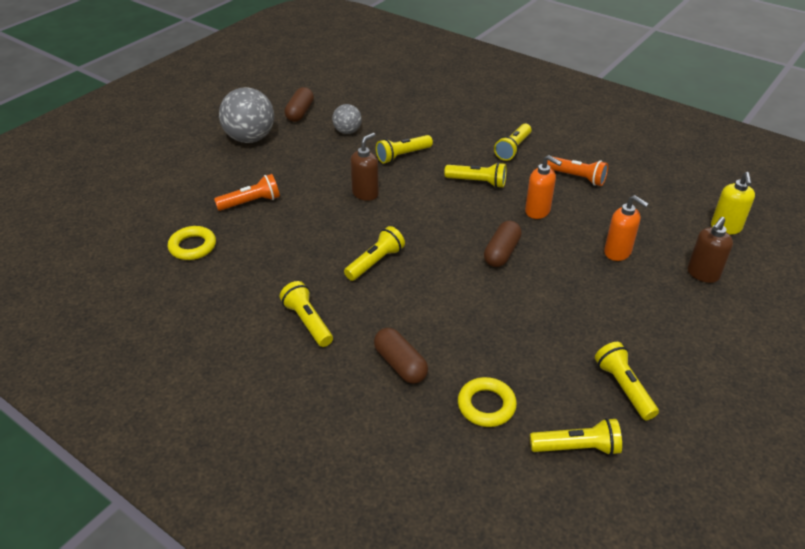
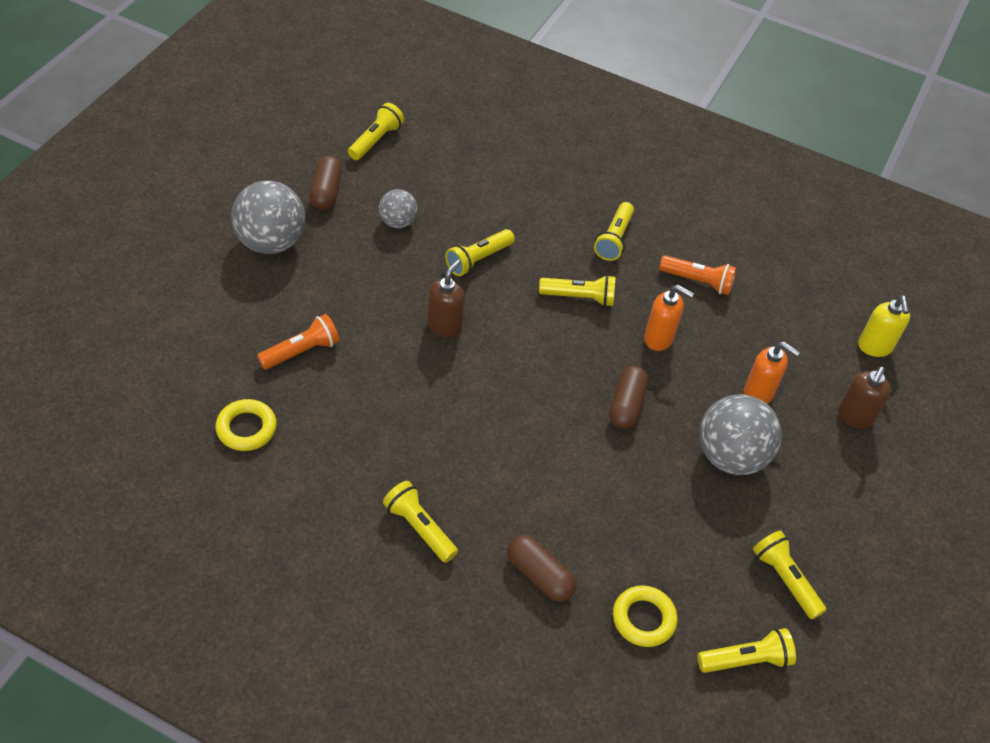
camera: 15 degrees left, 10 degrees up
yellow flashlight [344,226,405,281] -> yellow flashlight moved to [348,103,404,160]
none -> grey ball [699,394,782,475]

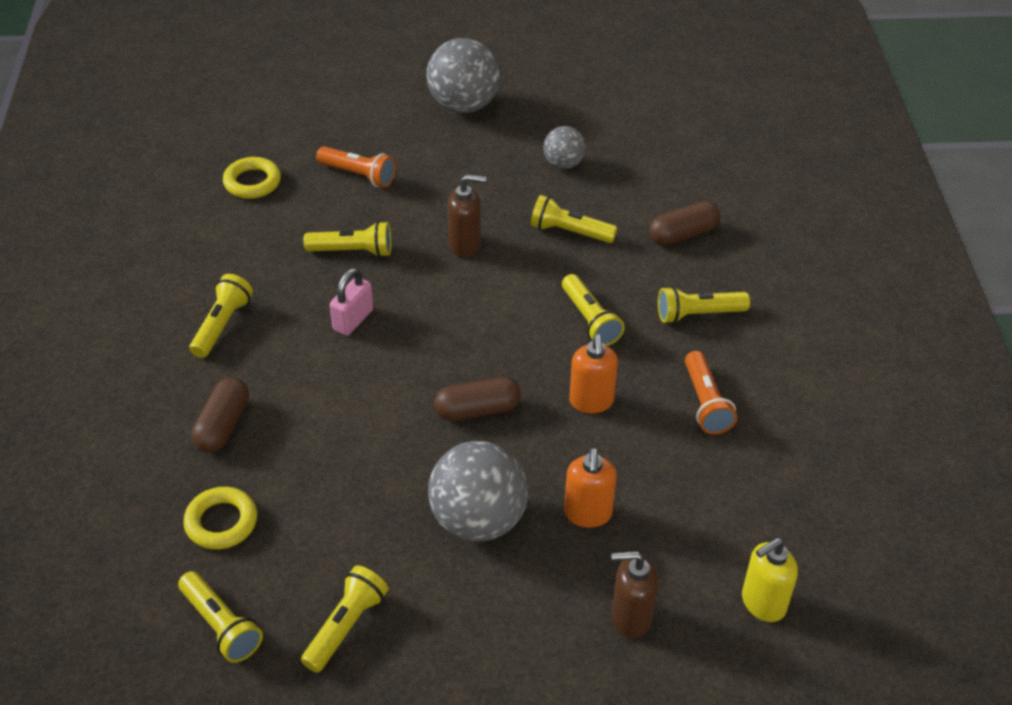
camera: 65 degrees right, 5 degrees down
brown capsule [309,156,342,210] -> brown capsule moved to [649,201,720,246]
yellow flashlight [348,103,404,160] -> yellow flashlight moved to [303,221,392,257]
none -> pink padlock [330,268,374,336]

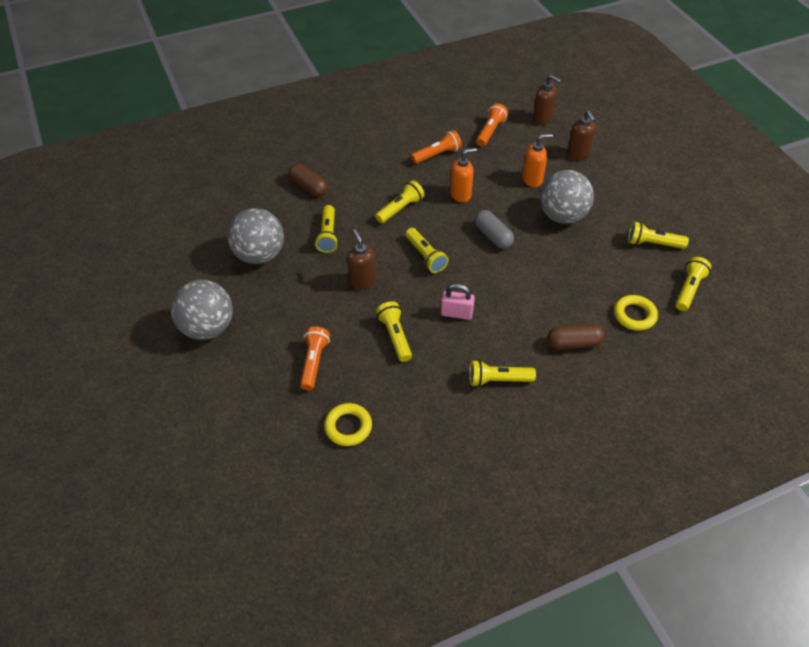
camera: 110 degrees left, 5 degrees up
brown capsule [434,377,521,421] -> grey capsule [474,210,514,249]
grey ball [543,126,586,169] -> grey ball [227,208,284,264], size x1.81
yellow flashlight [658,286,750,324] -> yellow flashlight moved to [406,228,449,273]
yellow soap dispenser [742,538,798,622] -> brown soap dispenser [533,75,561,125]
none -> orange flashlight [476,103,508,147]

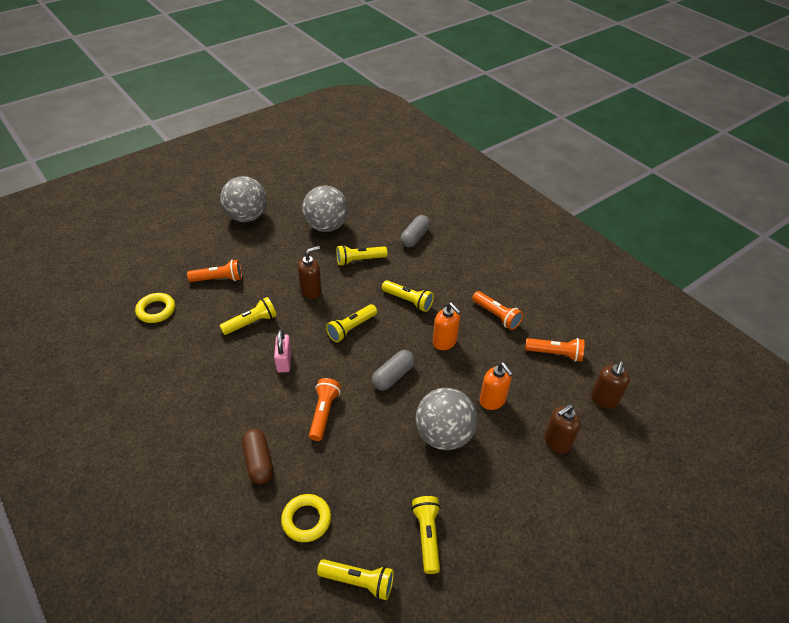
camera: 75 degrees right, 5 degrees down
brown capsule [289,163,328,197] -> grey capsule [400,215,430,247]
yellow flashlight [469,360,536,387] -> none
none -> orange flashlight [309,378,341,441]

